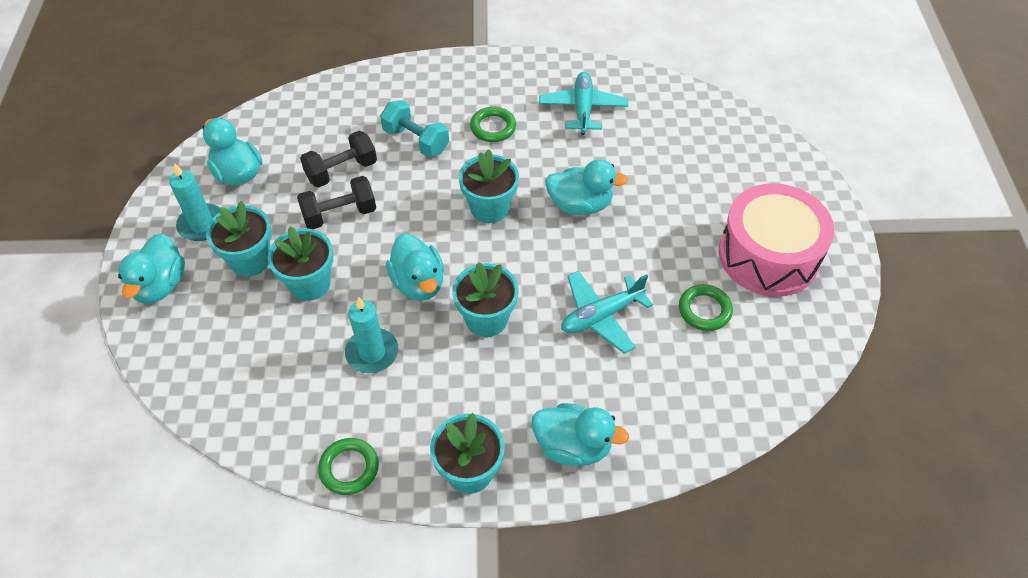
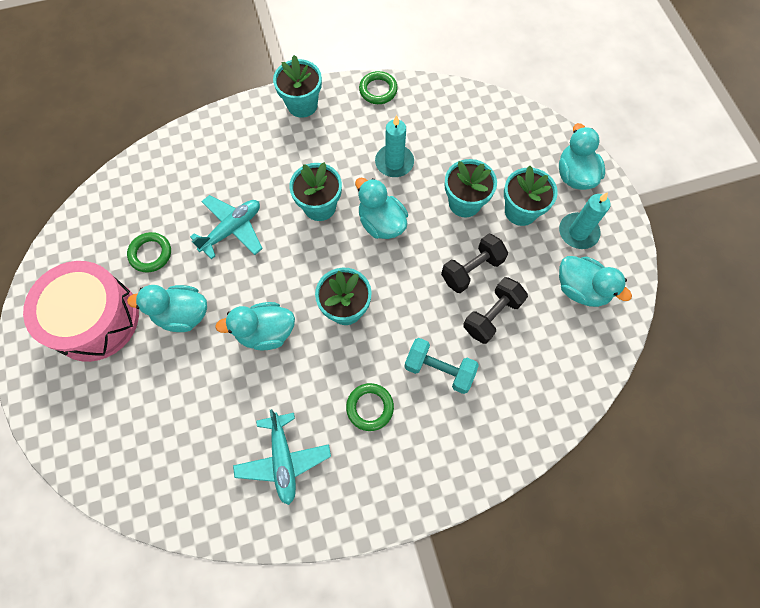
camera: 165 degrees right, 15 degrees up
turquoise duck [532,403,629,466] -> turquoise duck moved to [127,285,207,332]

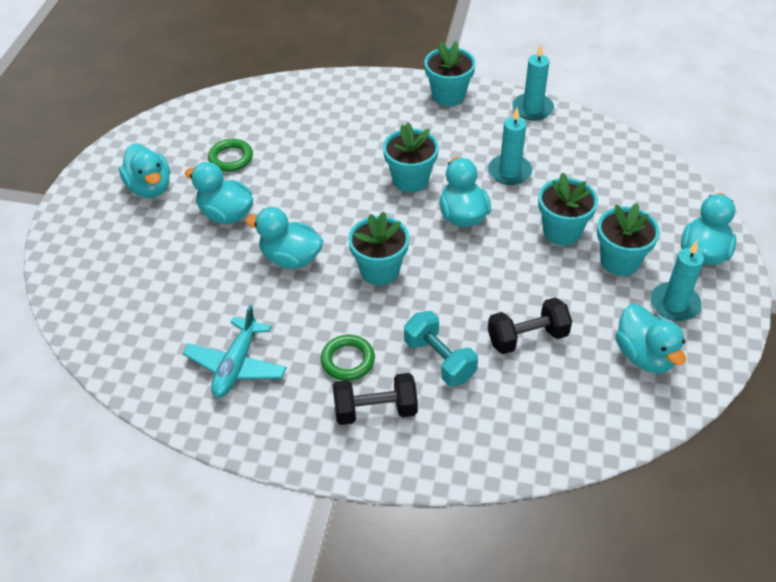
camera: 30 degrees right, 20 degrees down
pink drum [23,261,139,362] -> turquoise duck [119,144,170,198]
turquoise plane [190,195,263,259] -> none
green ring [359,71,398,104] -> turquoise candle [512,45,554,121]
black dumbbell [441,234,508,293] -> black dumbbell moved to [333,373,418,425]

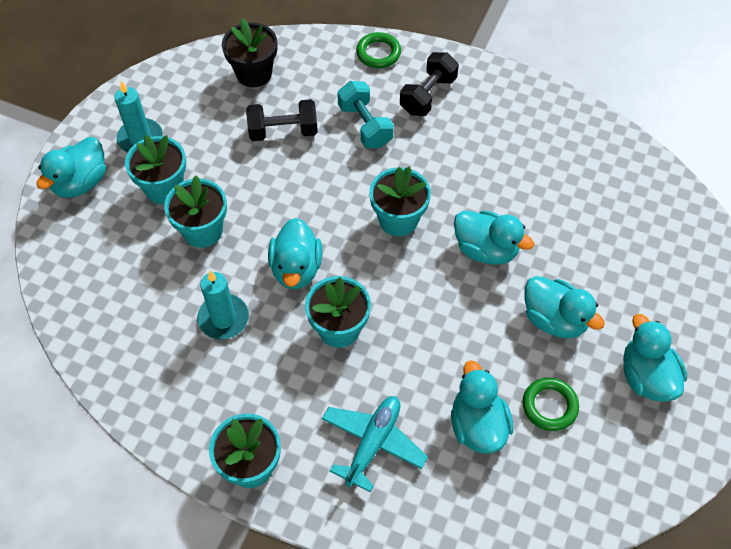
camera: 170 degrees left, 10 degrees up
turquoise plane [183,304,287,398] -> turquoise plane moved to [322,396,428,492]
green ring [321,335,375,381] -> green ring moved to [356,32,401,68]
black dumbbell [333,373,418,425] -> black dumbbell turned 60 degrees counterclockwise [400,52,459,116]
turquoise candle [512,45,554,121] -> none
turquoise duck [615,304,686,373] -> turquoise duck moved to [451,361,513,454]
none -> black flower pot [222,18,277,87]

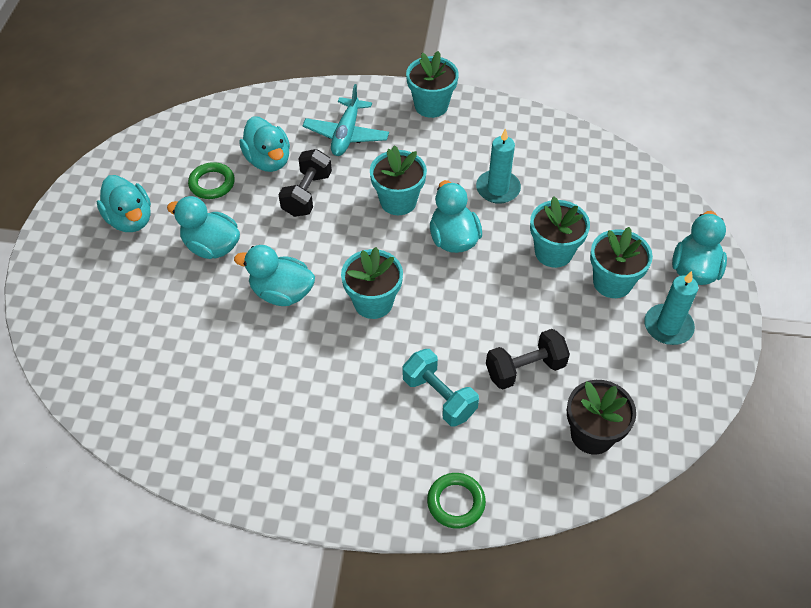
camera: 165 degrees right, 5 degrees down
black dumbbell [400,52,459,116] -> black dumbbell moved to [279,149,332,217]

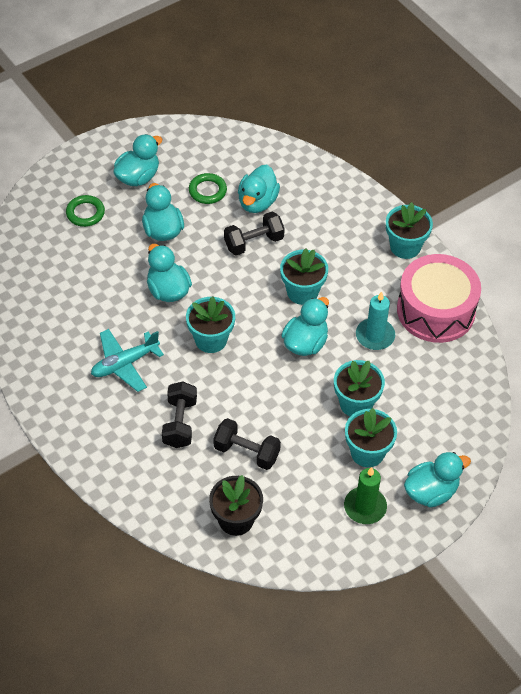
camera: 45 degrees right, 0 degrees up
turquoise duck [97,175,151,232] -> turquoise duck turned 150 degrees counterclockwise [113,134,162,186]
turquoise plane [303,84,389,156] -> turquoise plane moved to [91,329,164,392]
turquoise dumbbell [403,349,479,426] -> black dumbbell [162,381,197,448]
green ring [427,473,486,529] -> green ring moved to [66,195,105,227]
turquoise candle [644,271,698,345] -> green candle [344,467,387,524]
none -> pink drum [397,254,481,343]

